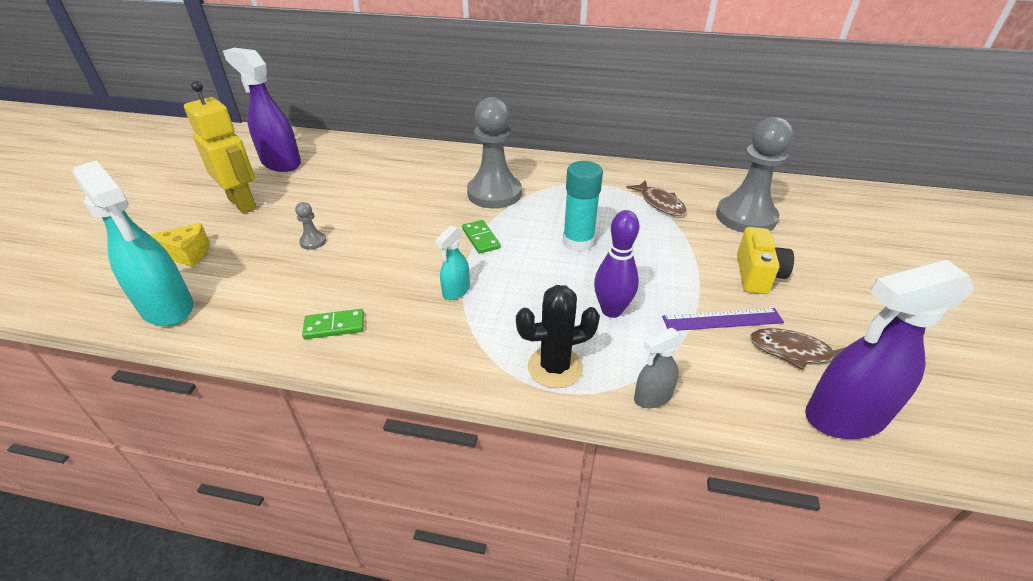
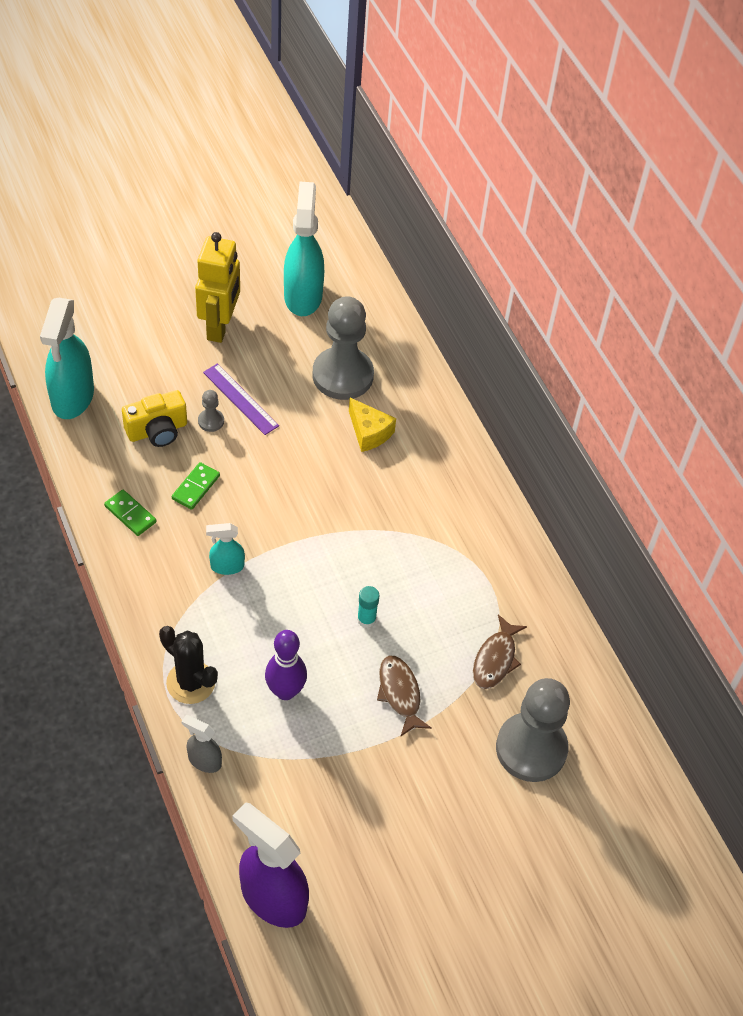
camera: 50 degrees right, 15 degrees up
yellow cheese [149,223,209,267] -> yellow cheese moved to [349,398,396,452]
purple spray bottle [223,48,301,172] -> turquoise spray bottle [284,182,324,316]
green domino [462,220,501,254] -> green domino moved to [172,462,220,510]
grey pawn [467,97,522,208] -> grey pawn moved to [313,296,374,400]
turquoise glue stick [563,161,603,252] -> turquoise glue stick [357,586,379,628], size x0.55
purple ruler [662,308,784,331] -> purple ruler moved to [203,364,279,435]
yellow camera [737,227,794,294] -> yellow camera moved to [122,390,187,447]
brown fish [750,328,846,370] -> brown fish moved to [377,656,432,737]

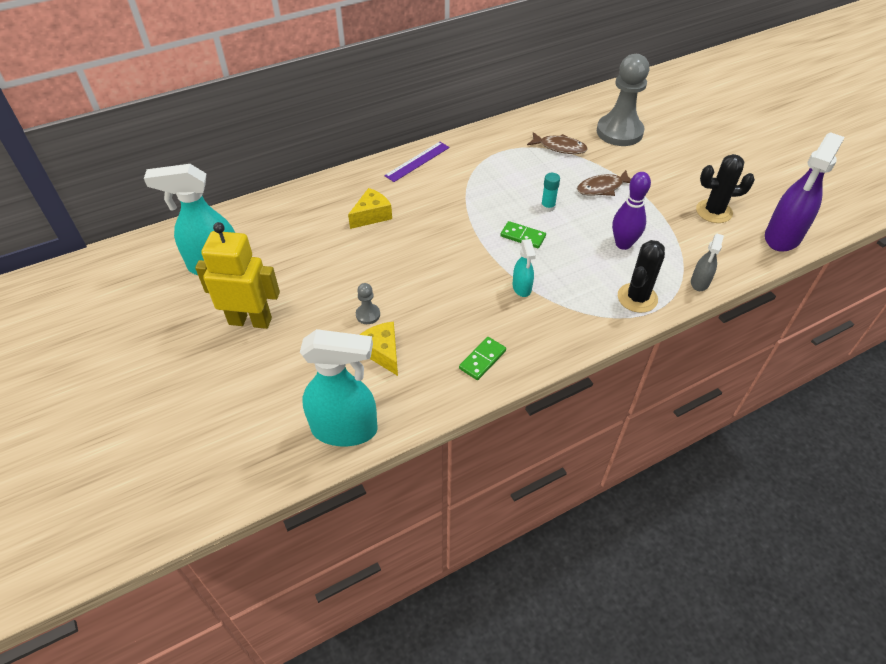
camera: 90 degrees left, 5 degrees down
yellow camera [122,390,187,447] -> yellow cheese [360,322,398,376]
green domino [172,462,220,510] -> green domino moved to [500,221,546,248]
purple ruler [203,364,279,435] -> purple ruler moved to [384,142,449,182]
grey pawn [313,296,374,400] -> none
none -> black cactus [696,154,755,223]

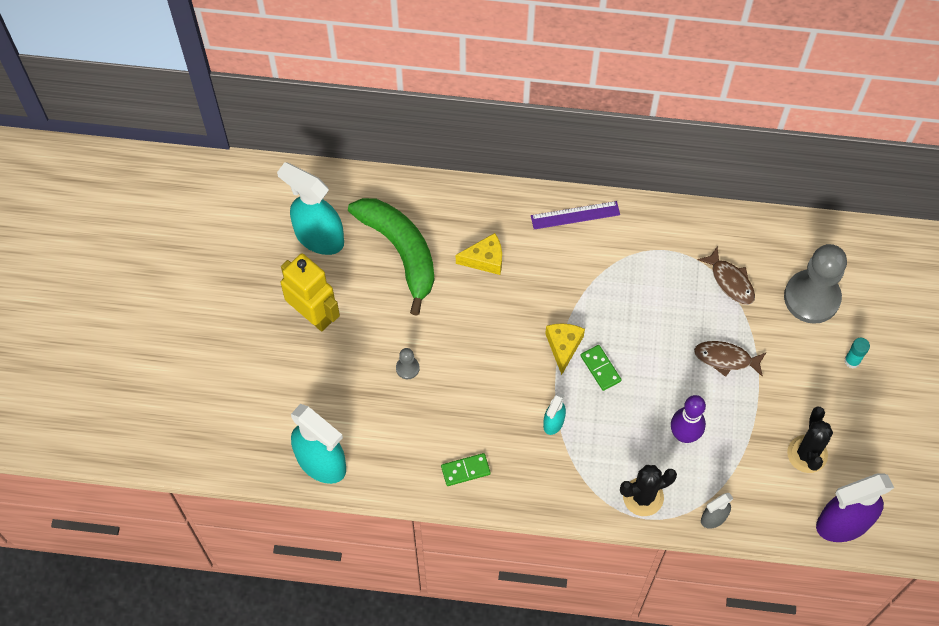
camera: 35 degrees right, 15 degrees up
yellow cheese [360,322,398,376] -> yellow cheese moved to [545,323,585,375]
turquoise glue stick [541,173,560,212] -> turquoise glue stick moved to [844,338,870,368]
black cactus [696,154,755,223] -> black cactus turned 60 degrees clockwise [787,407,833,473]
none -> green banana [348,198,434,316]

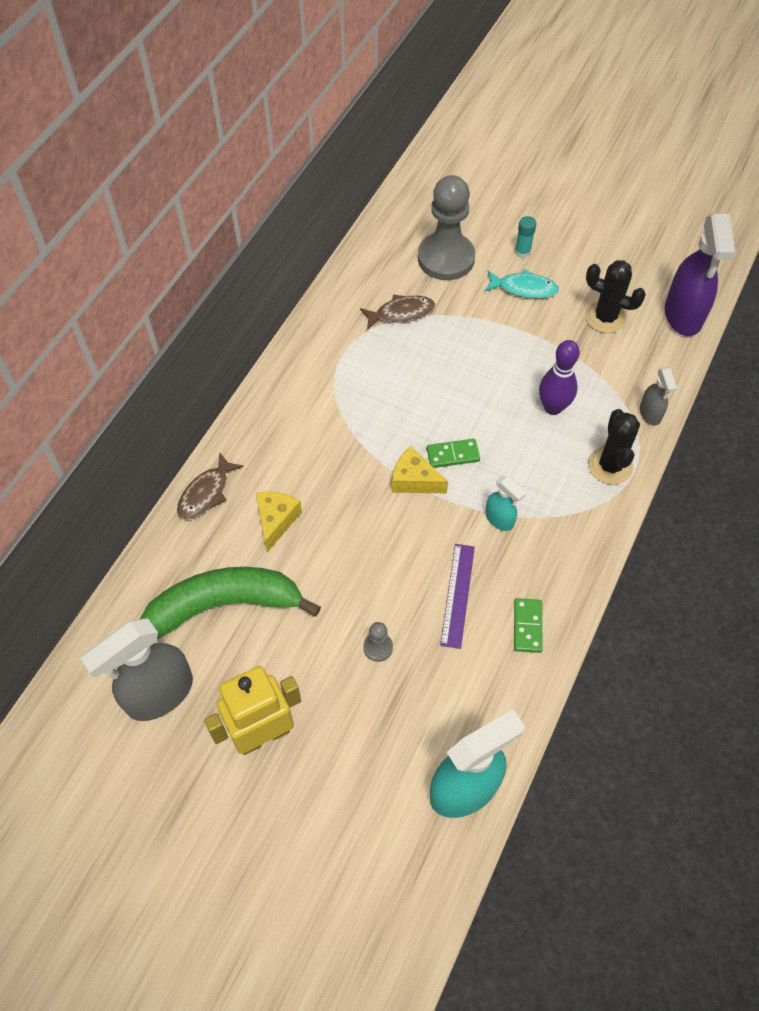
camera: 70 degrees left, 5 degrees down
turquoise spray bottle [277,162,344,255] -> grey spray bottle [80,619,193,721]
purple ruler [531,201,620,229] -> purple ruler moved to [440,544,475,649]
brown fish [694,341,766,377] -> brown fish moved to [177,452,244,520]
none -> turquoise fish [484,269,559,299]

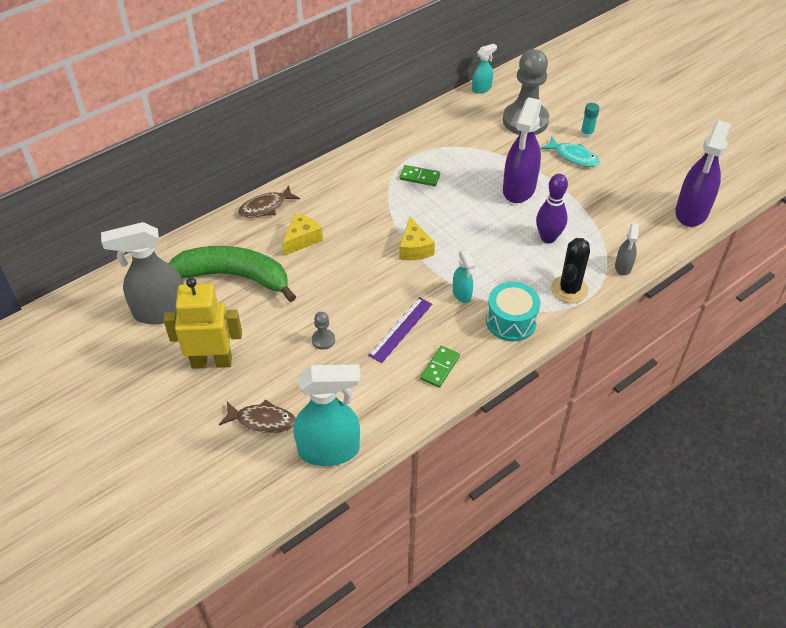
camera: 25 degrees right, 10 degrees down
brown fish [360,294,435,330] -> brown fish moved to [219,399,296,433]
yellow cheese [392,446,448,493] -> yellow cheese turned 150 degrees counterclockwise [399,217,435,260]
green domino [427,439,480,468] -> green domino moved to [400,165,440,186]
black cactus [585,260,646,333] -> none
none -> turquoise spray bottle [472,44,497,94]
none -> turquoise drum [486,282,540,342]
none -> purple spray bottle [503,97,542,203]

